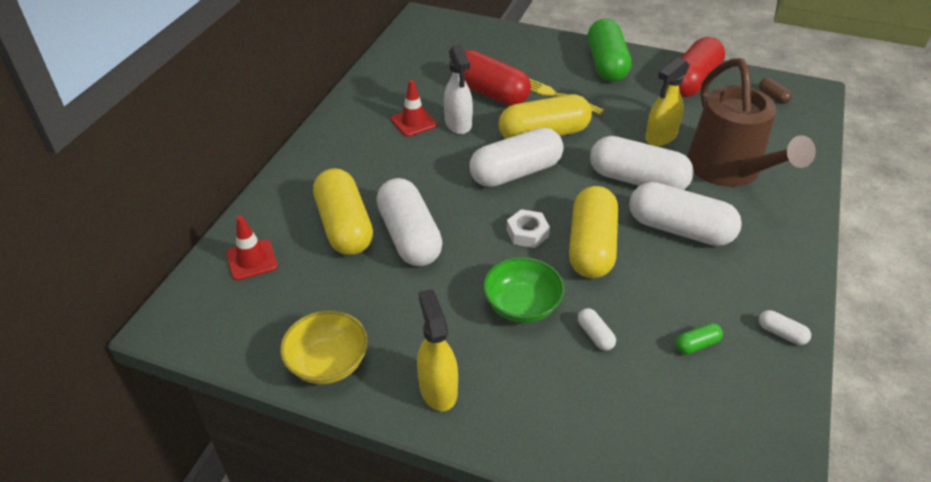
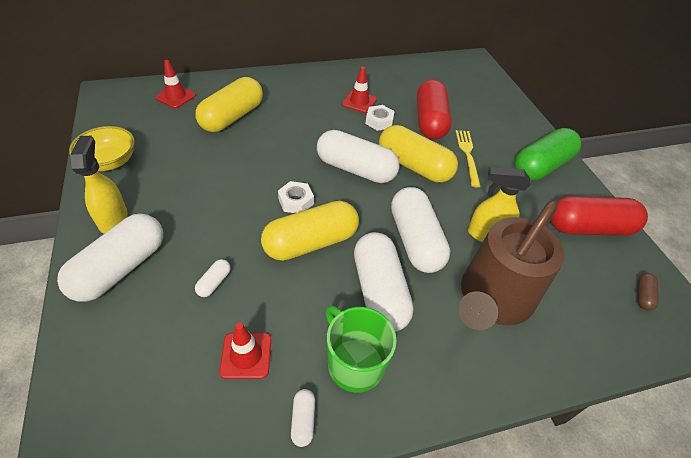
camera: 50 degrees right, 5 degrees up
white capsule [376,178,443,266] -> white capsule moved to [57,213,163,302]
yellow spray bottle [417,289,458,411] -> yellow spray bottle turned 45 degrees counterclockwise [70,136,128,234]
white spray bottle [444,45,473,134] -> white nut [365,105,395,131]
green bowl [483,257,565,323] -> none
green capsule [675,323,723,354] -> red traffic cone [219,323,271,379]
none -> green mug [326,306,397,393]

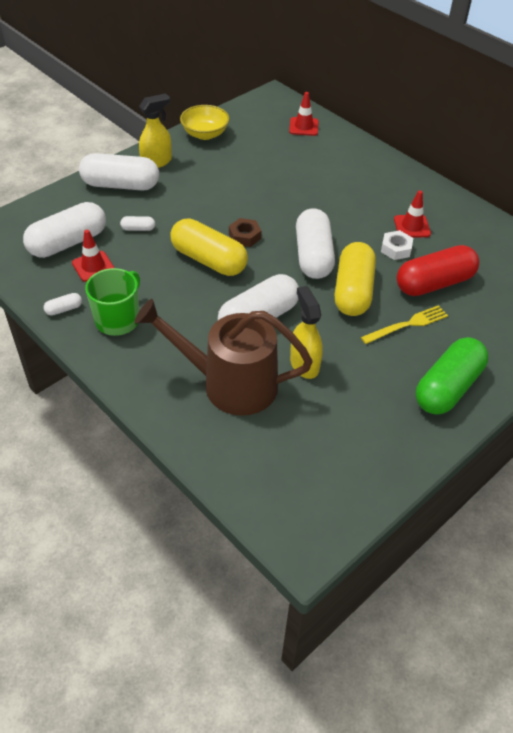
camera: 65 degrees right, 0 degrees up
yellow capsule [195,77,263,132] -> none
white nut [278,181,314,213] -> brown nut [229,218,262,247]
white capsule [354,232,414,332] -> white capsule moved to [23,202,106,258]
green capsule [515,128,581,181] -> green capsule turned 75 degrees counterclockwise [416,337,488,415]
red capsule [550,196,648,236] -> none
brown capsule [638,273,659,311] -> none

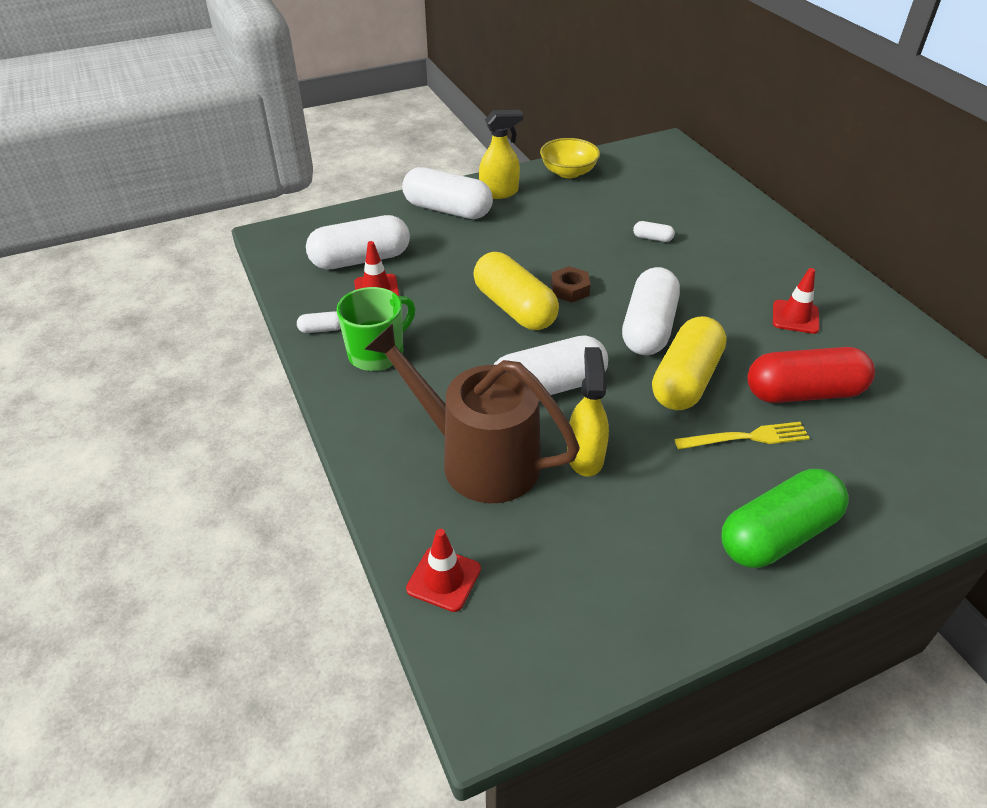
camera: 20 degrees right, 5 degrees down
white capsule [120,216,155,231] -> white capsule moved to [633,221,675,242]
red traffic cone [289,92,319,136] -> red traffic cone moved to [406,529,481,612]
white nut [381,230,413,260] -> none

